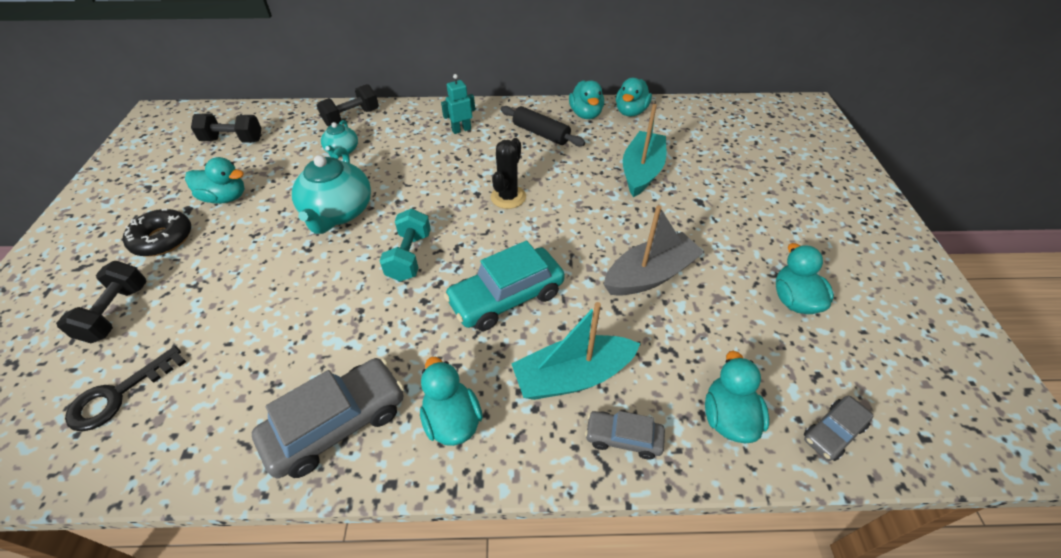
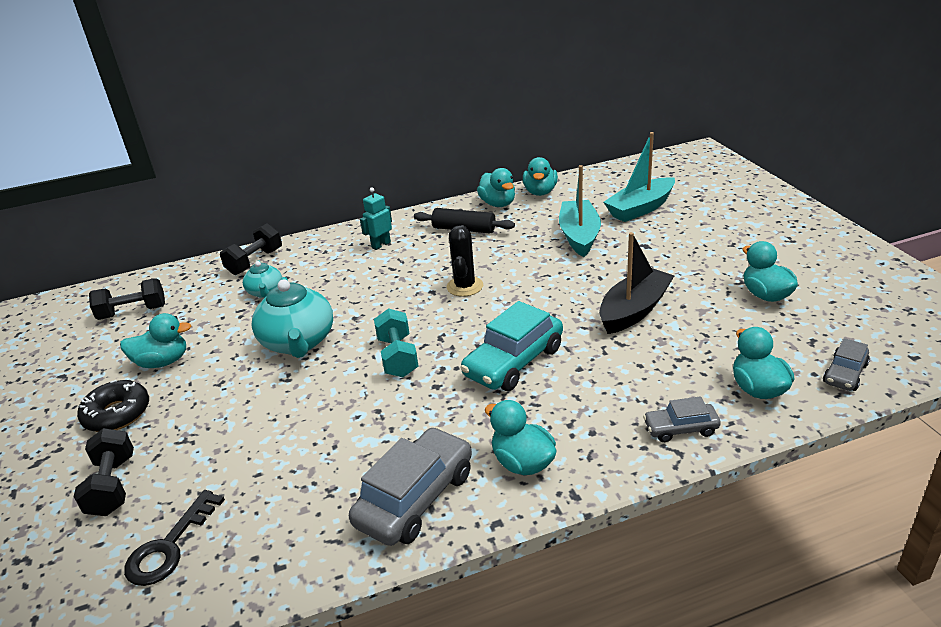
camera: 15 degrees left, 15 degrees down
turquoise boat [511,302,641,400] -> turquoise boat moved to [604,132,675,222]
grey boat [604,205,704,296] -> black boat [599,232,674,334]

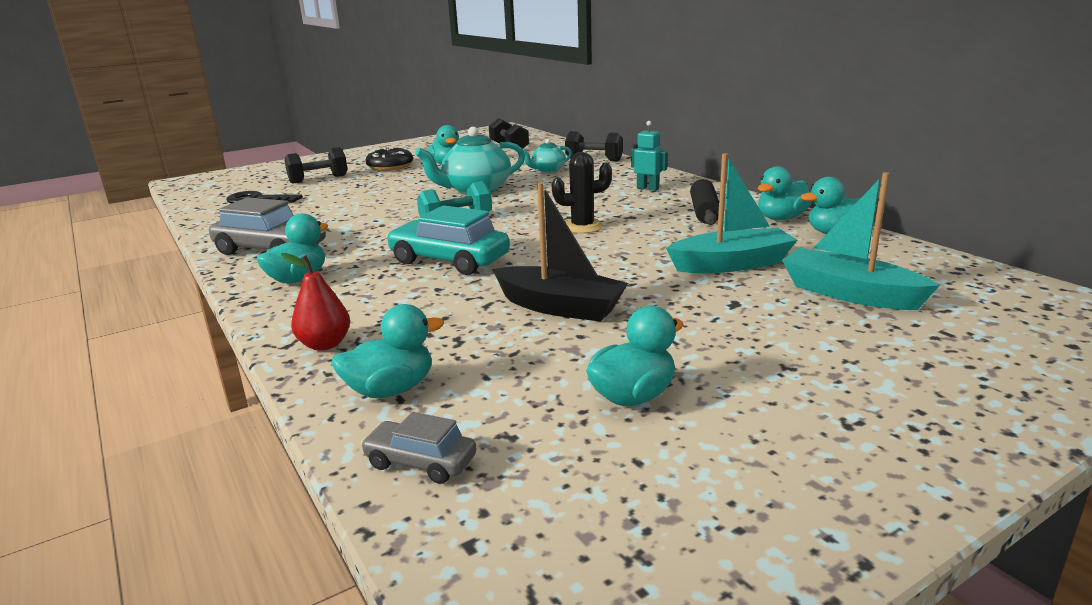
camera: 75 degrees right, 10 degrees down
grey car [643,396,721,442] -> red pear [281,253,350,351]

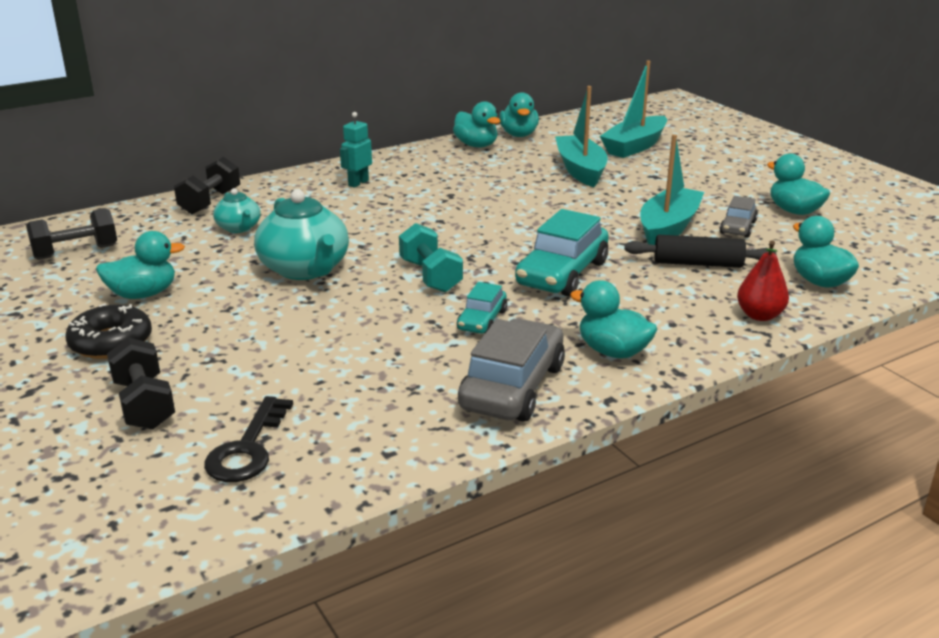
camera: 90 degrees left, 5 degrees up
grey car [361,412,476,484] -> grey car moved to [720,196,758,238]
black boat [492,183,628,322] -> turquoise boat [640,134,704,245]
black cactus [552,152,612,234] -> none
black rolling pin [690,179,719,225] -> black rolling pin moved to [624,235,776,268]
none -> turquoise car [457,282,507,334]

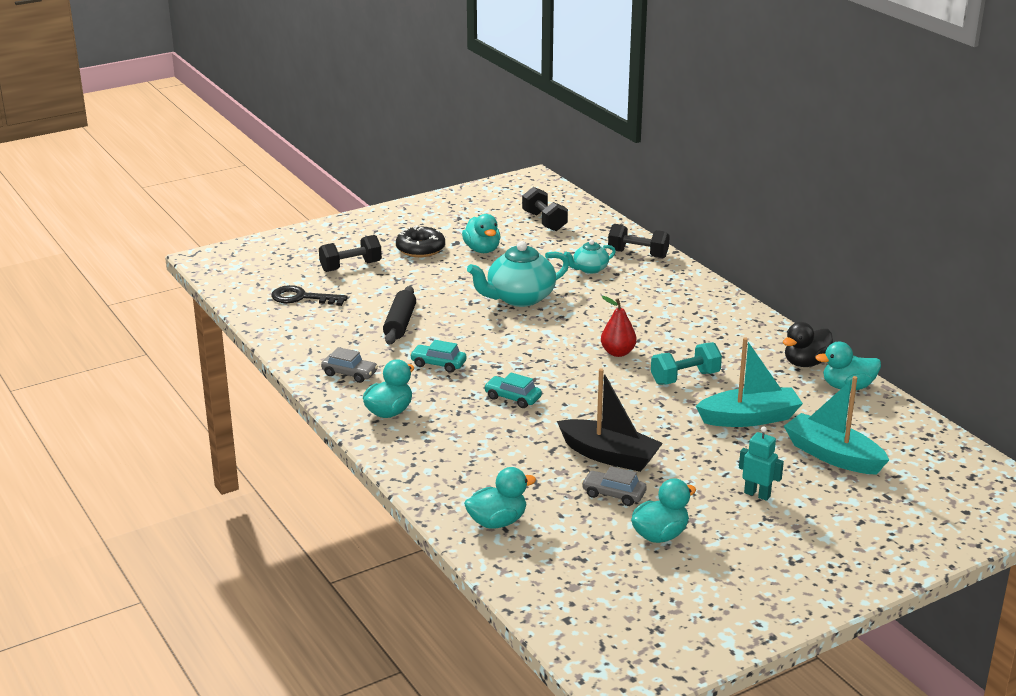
camera: 90 degrees right, 0 degrees up
turquoise robot [340,112,372,188] -> turquoise robot moved to [739,426,784,501]
turquoise dumbbell [399,223,463,293] -> turquoise dumbbell moved to [651,342,722,385]
turquoise duck [453,101,501,147] -> black duck [783,322,833,367]
grey car [458,318,565,422] -> grey car [321,347,378,383], size x0.54
turquoise car [515,209,609,297] -> turquoise car [484,373,542,408], size x0.54
black rolling pin [624,235,776,268] -> black rolling pin moved to [383,286,416,344]
turquoise boat [640,134,704,245] -> black boat [557,368,663,472]
red pear [737,240,789,321] -> red pear moved to [601,296,637,357]

